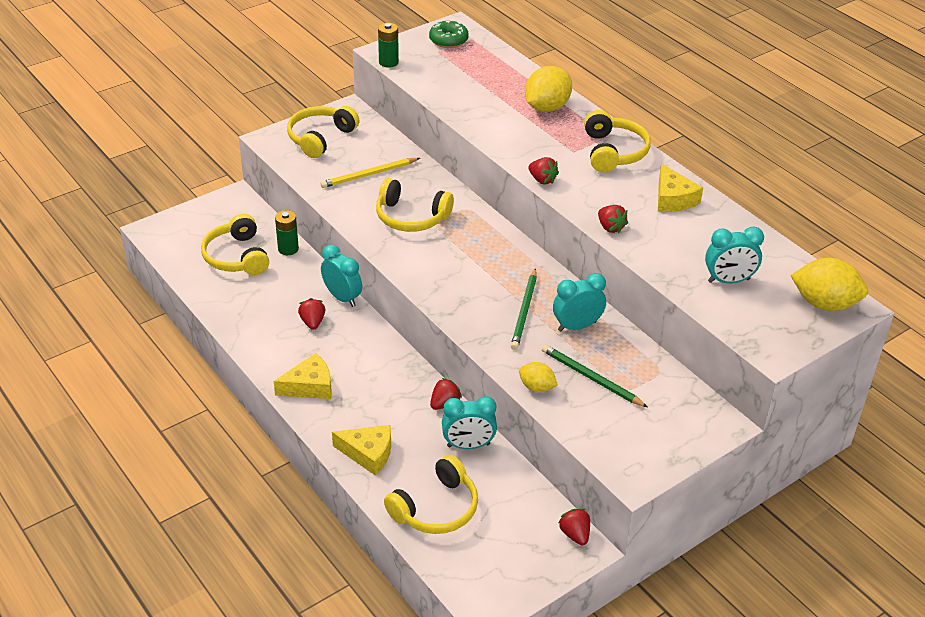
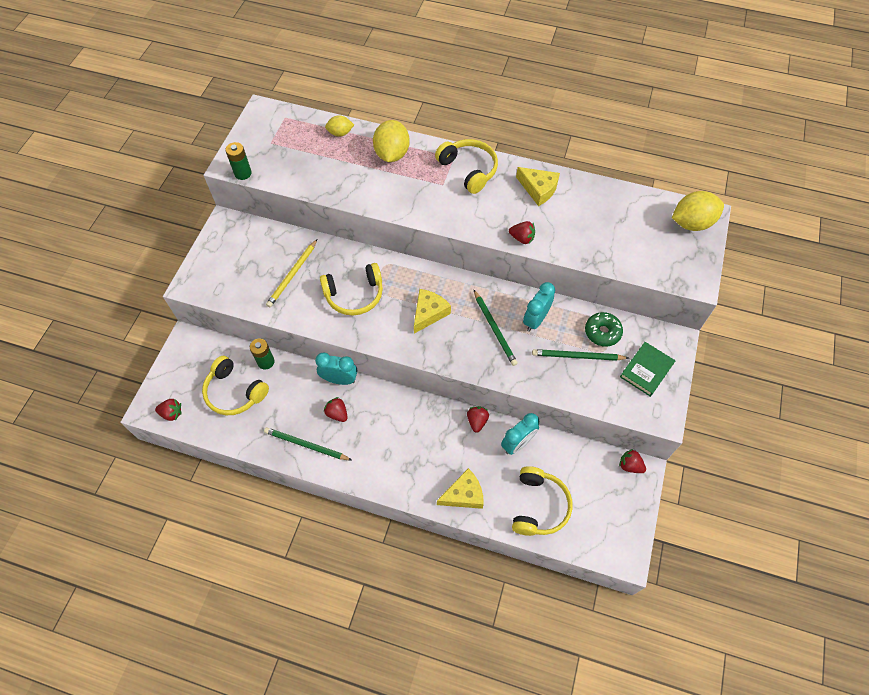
camera: 35 degrees left, 20 degrees up
yellow cheese [274,353,332,399] -> yellow cheese moved to [414,289,451,334]
yellow headphones [287,106,360,158] -> none
green donut [429,20,469,48] -> green donut moved to [585,312,623,347]
yellow lemon [519,362,558,392] -> yellow lemon moved to [325,115,354,137]
red strawberry [528,157,559,185] -> red strawberry moved to [155,399,182,421]
turquoise clock [705,227,764,283] -> none
none -> green pencil [264,427,352,460]
none -> green book [620,342,675,397]

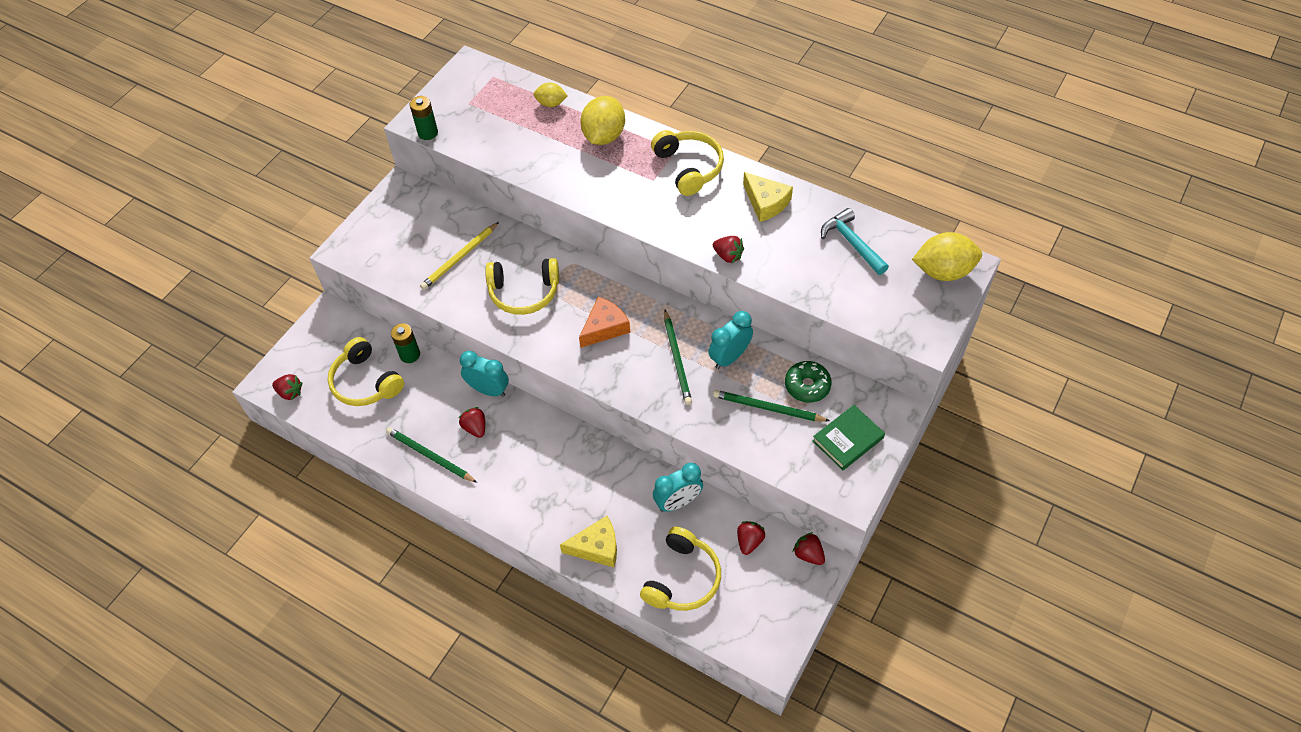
camera: 15 degrees right, 5 degrees down
yellow cheese [414,289,451,334] -> orange cheese [579,297,630,348]
red strawberry [467,406,489,433] -> red strawberry moved to [737,521,765,555]
none -> turquoise hammer [821,208,889,275]

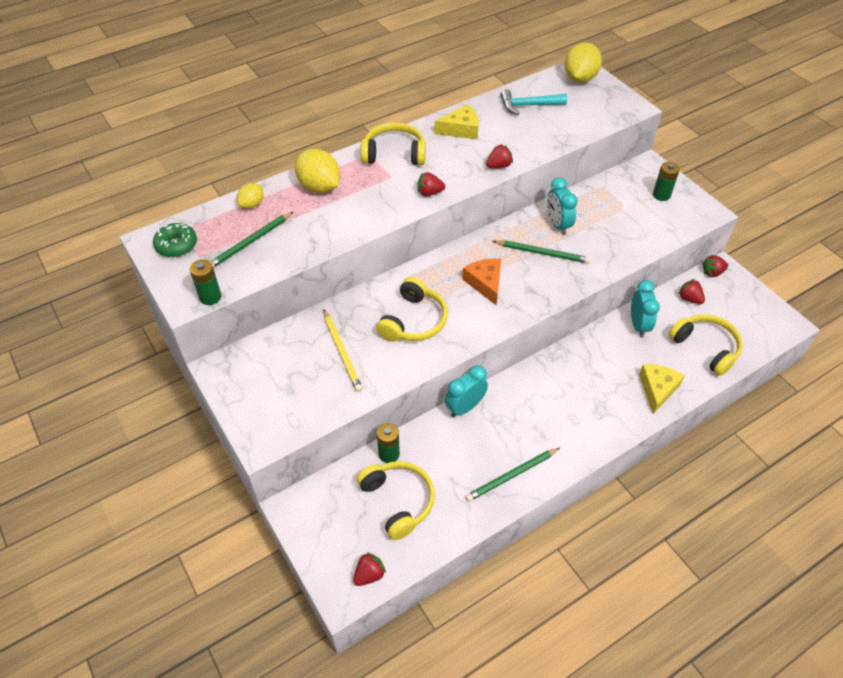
camera: 65 degrees left, 5 degrees down
yellow headphones [328,337,404,406] -> yellow headphones turned 105 degrees counterclockwise [357,461,435,540]
red strawberry [459,407,485,438] -> red strawberry moved to [417,172,445,197]
green pencil [713,390,830,422] -> green pencil moved to [210,212,293,268]
green donut [785,361,832,403] -> green donut moved to [153,223,197,257]
green book [813,405,885,470] -> green battery [653,162,680,201]

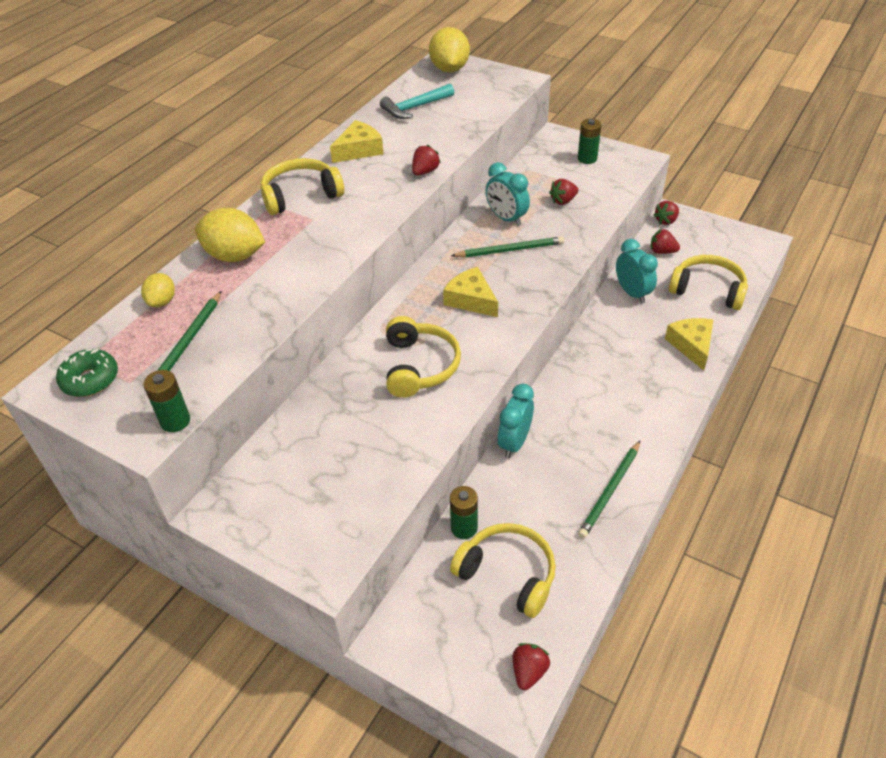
camera: 25 degrees left, 5 degrees down
yellow pencil [324,310,362,392] -> none
red strawberry [417,172,445,197] -> red strawberry moved to [549,179,578,205]
orange cheese [462,259,501,305] -> yellow cheese [443,267,498,317]

